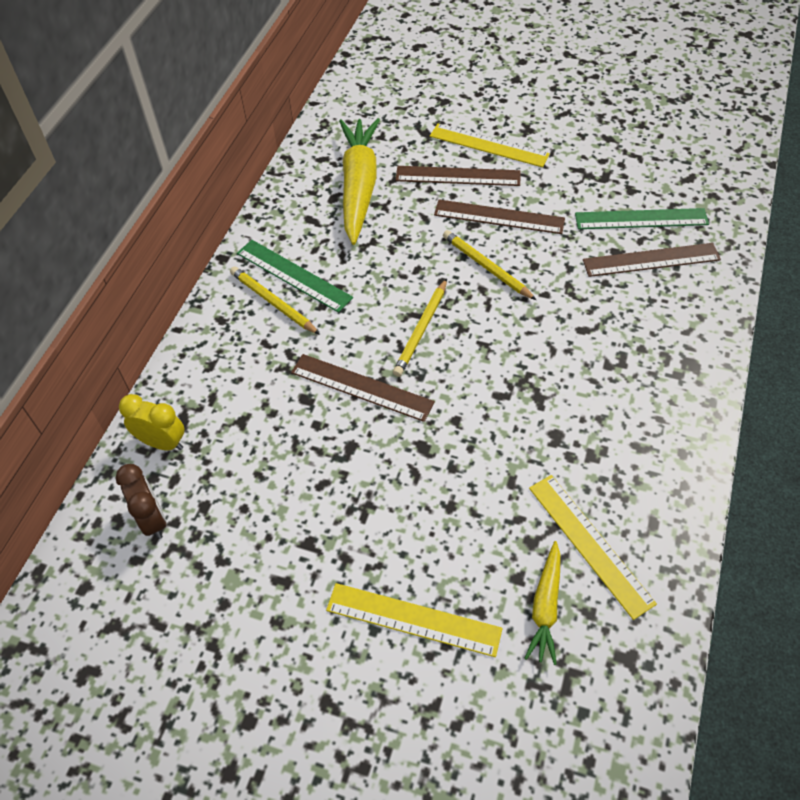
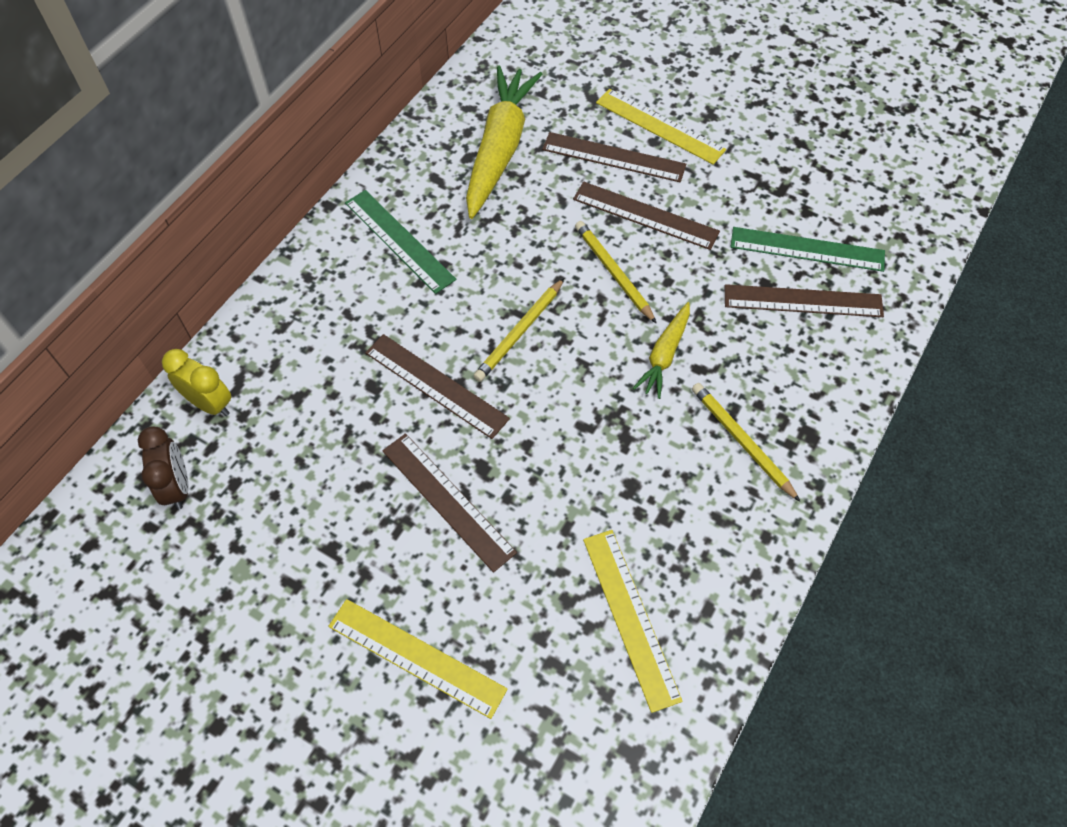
camera: 10 degrees right, 5 degrees up
yellow pencil [230,267,320,335] -> yellow pencil moved to [692,383,800,502]
yellow carrot [524,541,561,665] -> yellow carrot moved to [633,302,690,399]
none -> brown ruler [382,433,517,573]

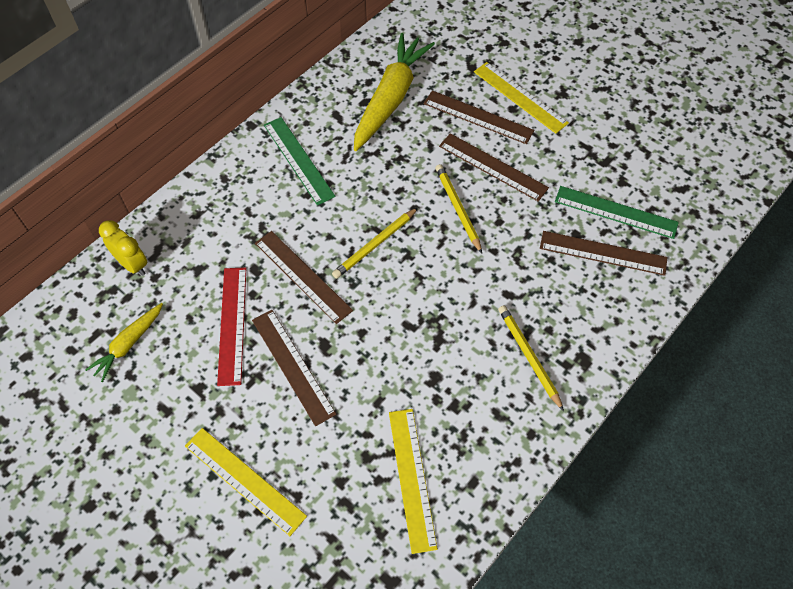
camera: 10 degrees right, 0 degrees up
brown clock [138,426,189,510] -> none
yellow carrot [633,302,690,399] -> yellow carrot moved to [85,303,163,382]
none -> red ruler [217,267,246,386]

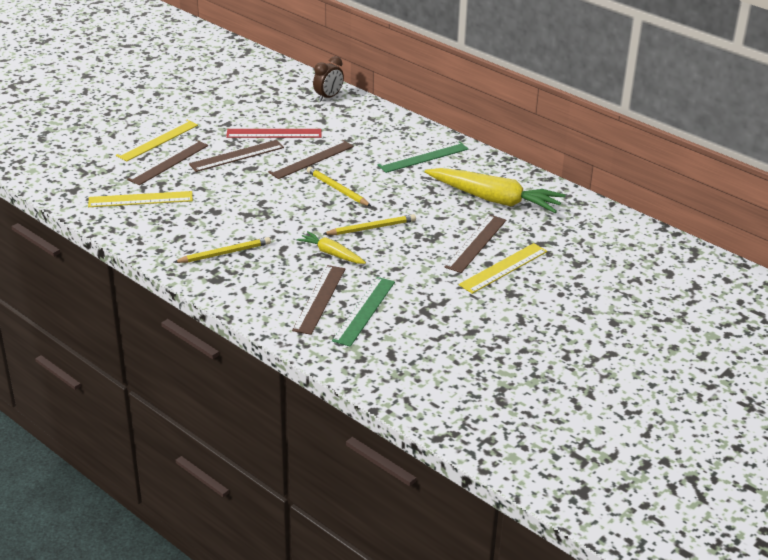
camera: 90 degrees right, 25 degrees down
yellow carrot [85,303,163,382] -> yellow carrot moved to [297,231,366,264]
yellow clock [99,220,147,276] -> brown clock [313,56,344,101]
brown ruler [439,133,549,202] -> brown ruler moved to [127,140,208,185]

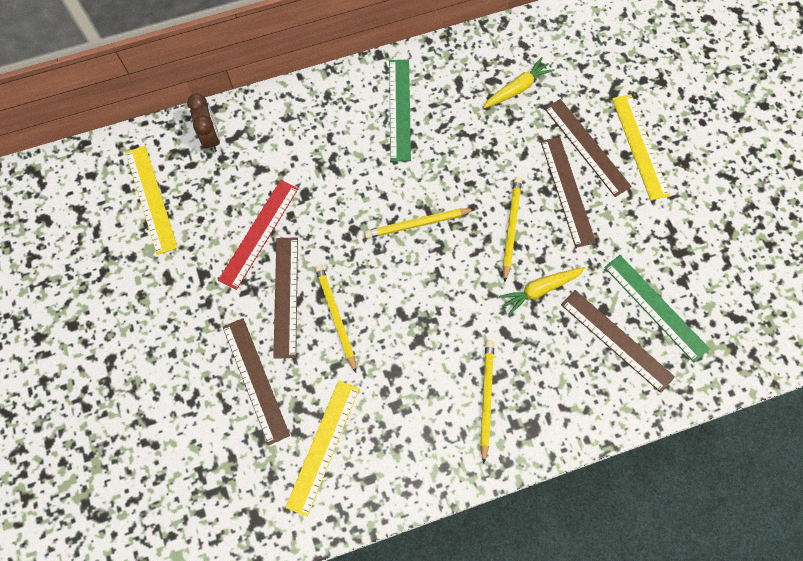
camera: 60 degrees left, 35 degrees up
yellow ruler [116,120,198,161] -> yellow ruler moved to [125,146,178,255]
brown ruler [268,140,354,179] -> brown ruler moved to [541,137,596,248]
yellow carrot [425,168,566,213] -> yellow carrot [483,57,555,108], size x0.52
none -> yellow pencil [315,264,356,373]

